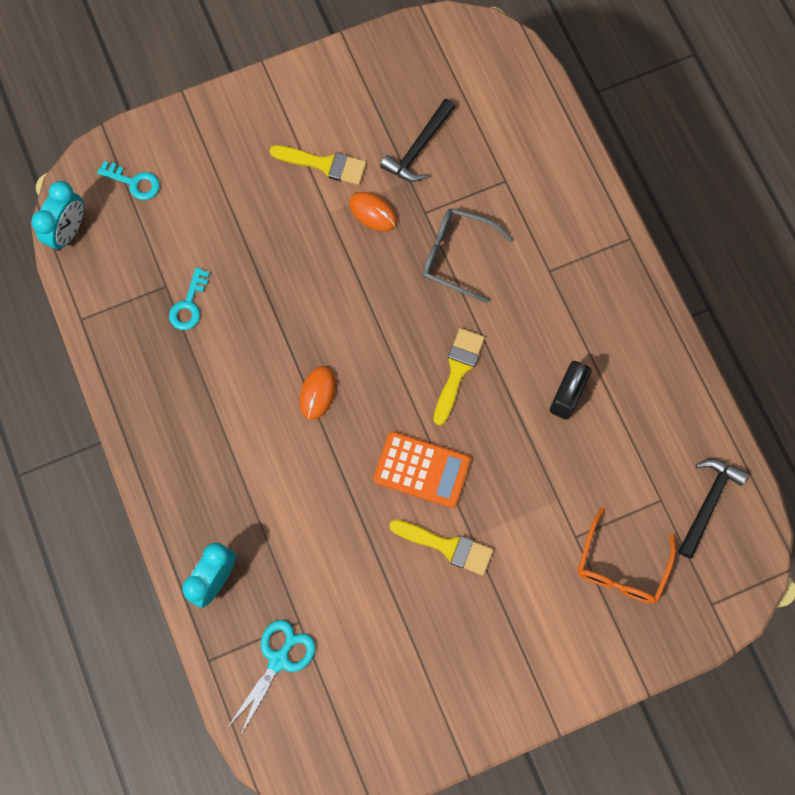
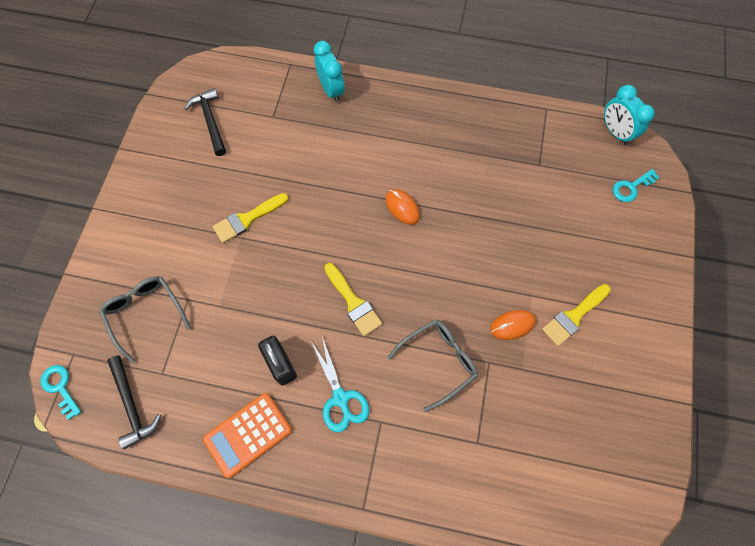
camera: 125 degrees right, 5 degrees down
turquoise key [169,267,209,330] -> turquoise key moved to [40,365,81,420]
turquoise scissors [227,620,316,734] -> turquoise scissors moved to [312,337,369,432]
orange calculator [373,431,471,508] -> orange calculator moved to [203,393,292,478]
black hammer [380,99,455,182] -> black hammer moved to [185,88,226,156]
orange glasses [578,507,676,604] -> grey glasses [99,276,191,363]

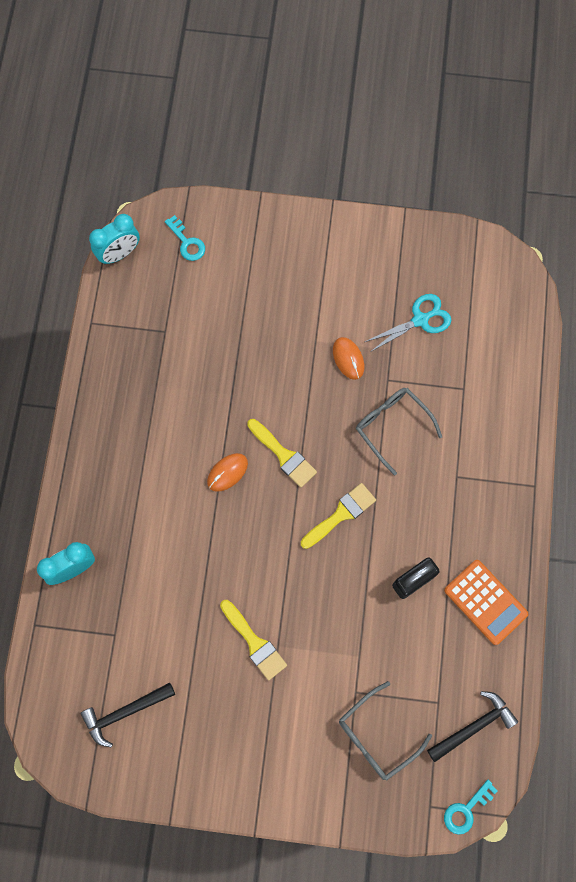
camera: 95 degrees left, 5 degrees up
turquoise scissors [312,337,369,432] -> turquoise scissors moved to [365,294,451,352]
yellow brush [542,284,611,346] -> yellow brush moved to [247,419,317,488]

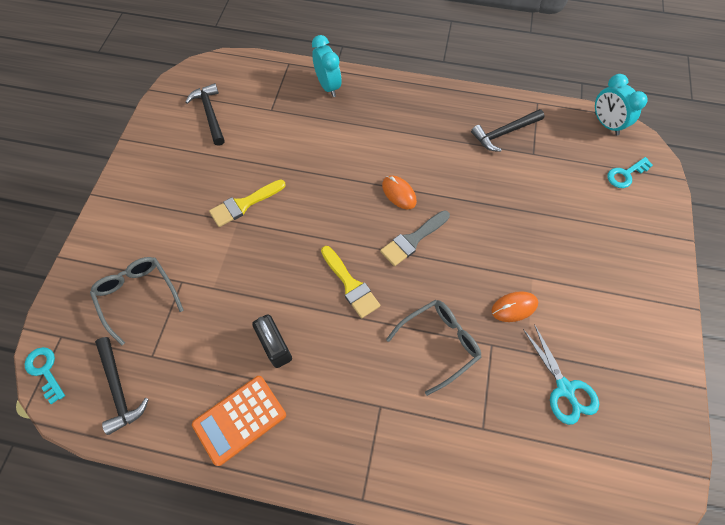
camera: 95 degrees right, 10 degrees down
yellow brush [247,419,317,488] -> grey brush [380,210,450,266]
none -> black hammer [471,109,544,152]

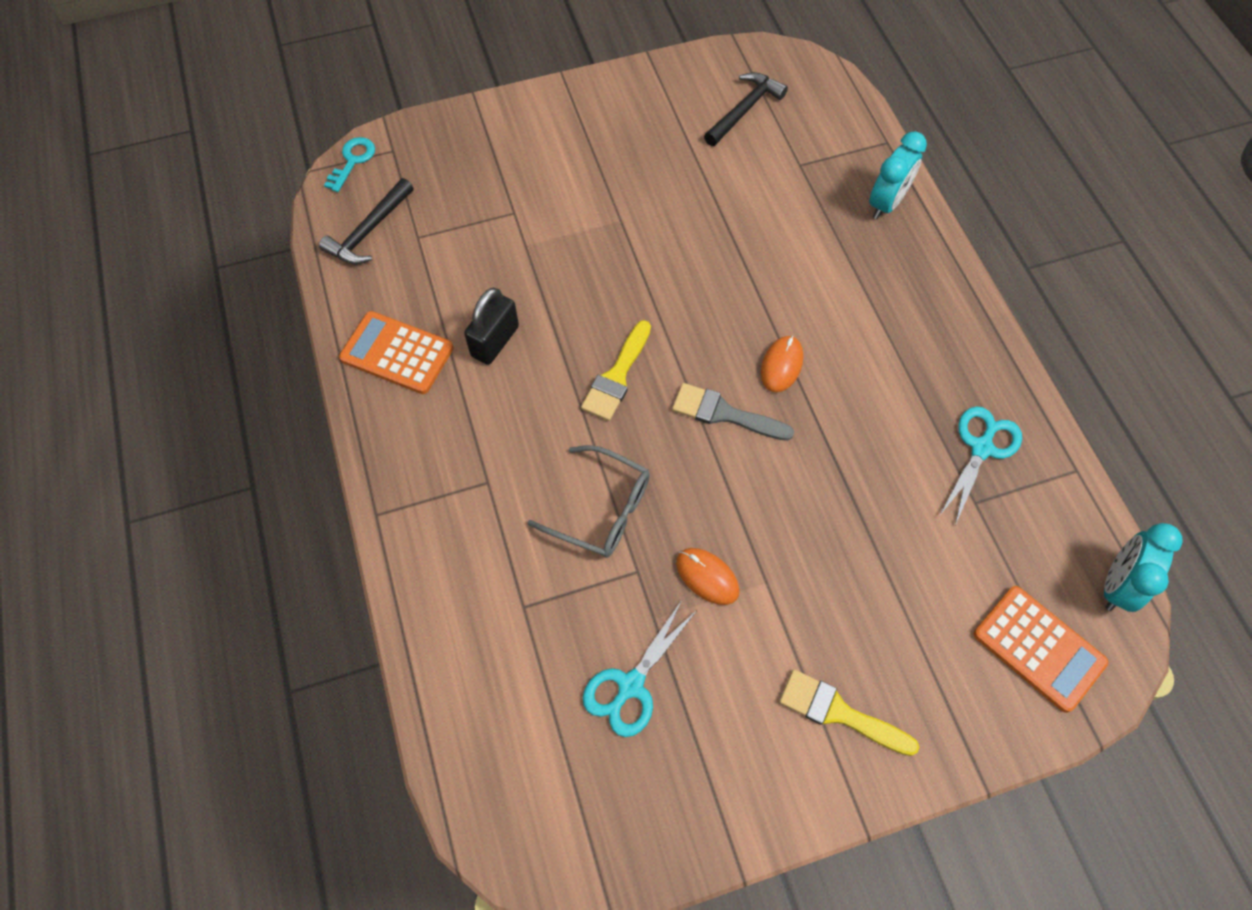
camera: 60 degrees right, 0 degrees up
grey glasses [90,257,184,345] -> none
yellow brush [209,179,286,227] -> yellow brush moved to [779,670,919,756]
black hammer [471,109,544,152] -> turquoise scissors [939,406,1022,525]
turquoise key [607,157,653,188] -> orange calculator [974,586,1108,713]

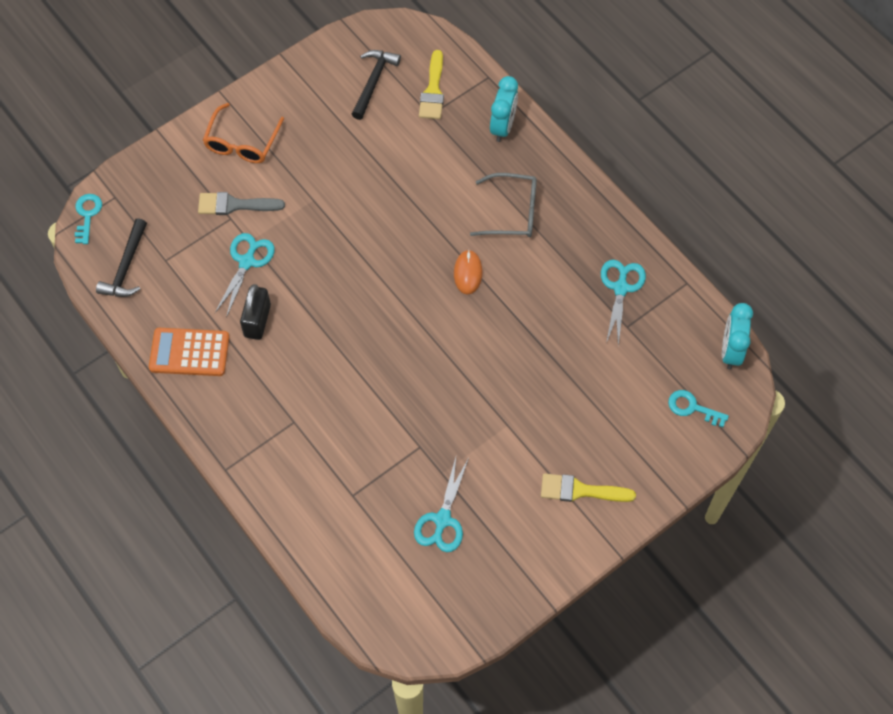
camera: 20 degrees left, 0 degrees up
grey glasses [527,445,650,558] -> grey glasses moved to [470,173,537,237]
yellow brush [581,320,651,421] -> yellow brush moved to [419,50,444,119]
grey brush [672,383,794,441] -> grey brush moved to [198,192,285,215]
orange mouse [676,548,739,605] -> none
orange calculator [974,586,1108,713] -> turquoise key [668,390,729,427]
none -> orange glasses [203,103,284,163]
none -> turquoise scissors [215,233,275,318]

